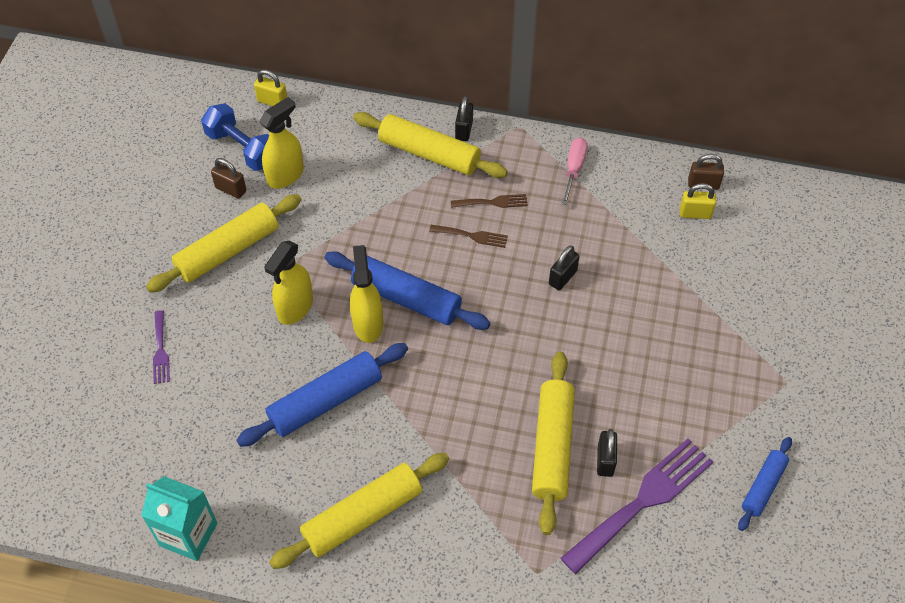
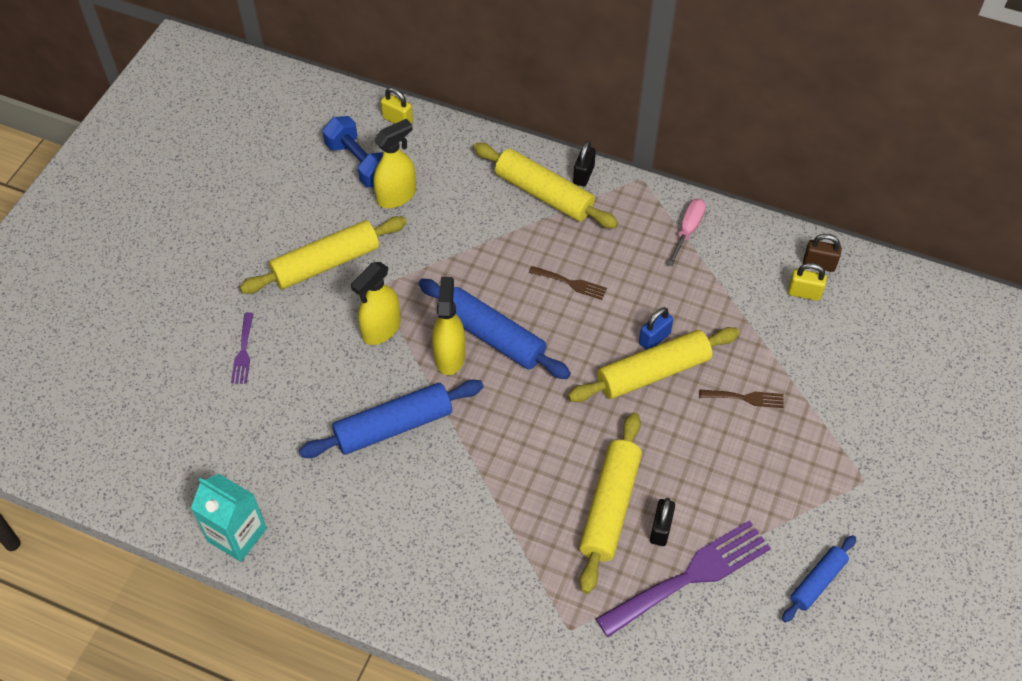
camera: 10 degrees right, 0 degrees up
brown padlock [211,158,246,199] -> none
yellow rolling pin [269,453,449,569] -> yellow rolling pin moved to [568,327,740,402]
brown fork [451,194,528,208] -> brown fork moved to [699,389,784,408]
black padlock [549,246,580,290] -> blue padlock [639,307,673,350]

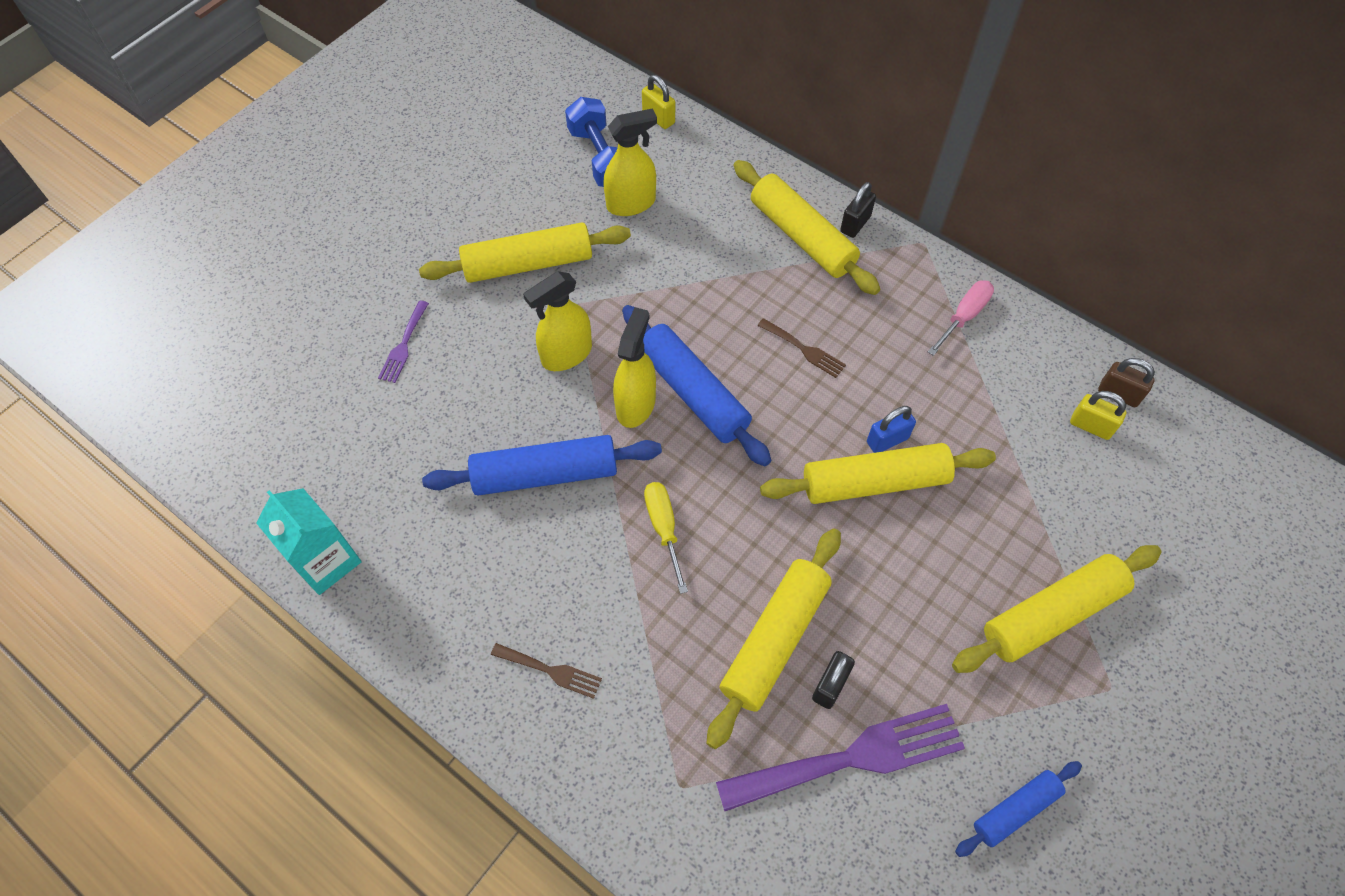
camera: 15 degrees right, 5 degrees up
brown fork [699,389,784,408] -> brown fork moved to [491,643,602,699]
none -> yellow screwdriver [644,482,688,594]
none -> yellow rolling pin [952,545,1162,673]

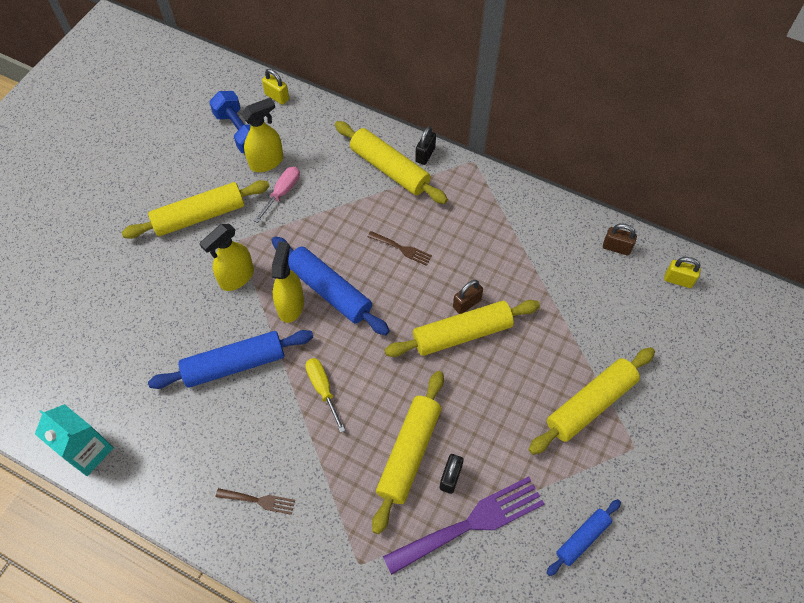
camera: 10 degrees left, 0 degrees up
purple fork [378,300,429,383] -> none
blue padlock [867,406,916,453] -> brown padlock [453,280,483,314]
pink screwdriver [928,280,994,356] -> pink screwdriver moved to [254,167,300,223]
yellow padlock [1070,391,1126,440] -> yellow padlock moved to [664,257,701,288]

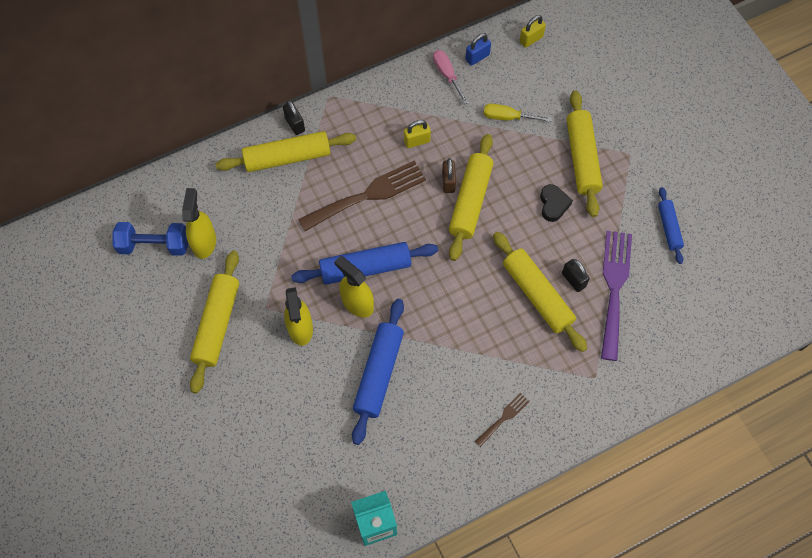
camera: 55 degrees left, 5 degrees up
pink screwdriver [254,167,300,223] -> pink screwdriver moved to [433,50,469,104]
yellow padlock [262,69,289,105] -> yellow padlock moved to [404,120,431,148]
yellow screwdriver [305,358,345,433] -> yellow screwdriver moved to [484,104,552,122]
brown fork [368,231,432,266] -> brown fork [298,161,426,231], size x2.11
brown padlock [603,224,637,255] -> blue padlock [465,33,491,66]
none -> black heart [540,184,573,222]

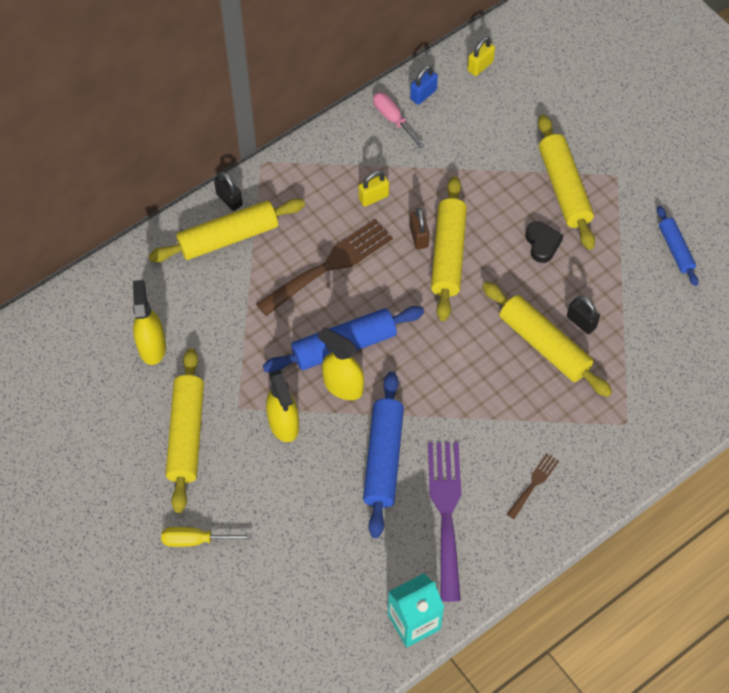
camera: 10 degrees left, 5 degrees down
blue dumbbell [112,222,188,256] -> none
yellow screwdriver [484,104,552,122] -> yellow screwdriver moved to [161,527,252,547]
purple fork [601,231,632,361] -> purple fork moved to [428,442,461,602]

